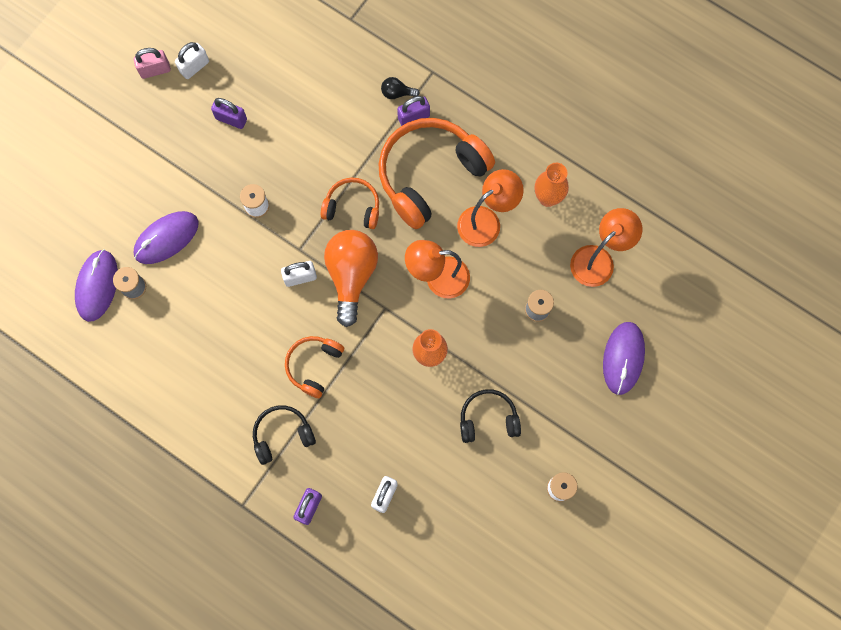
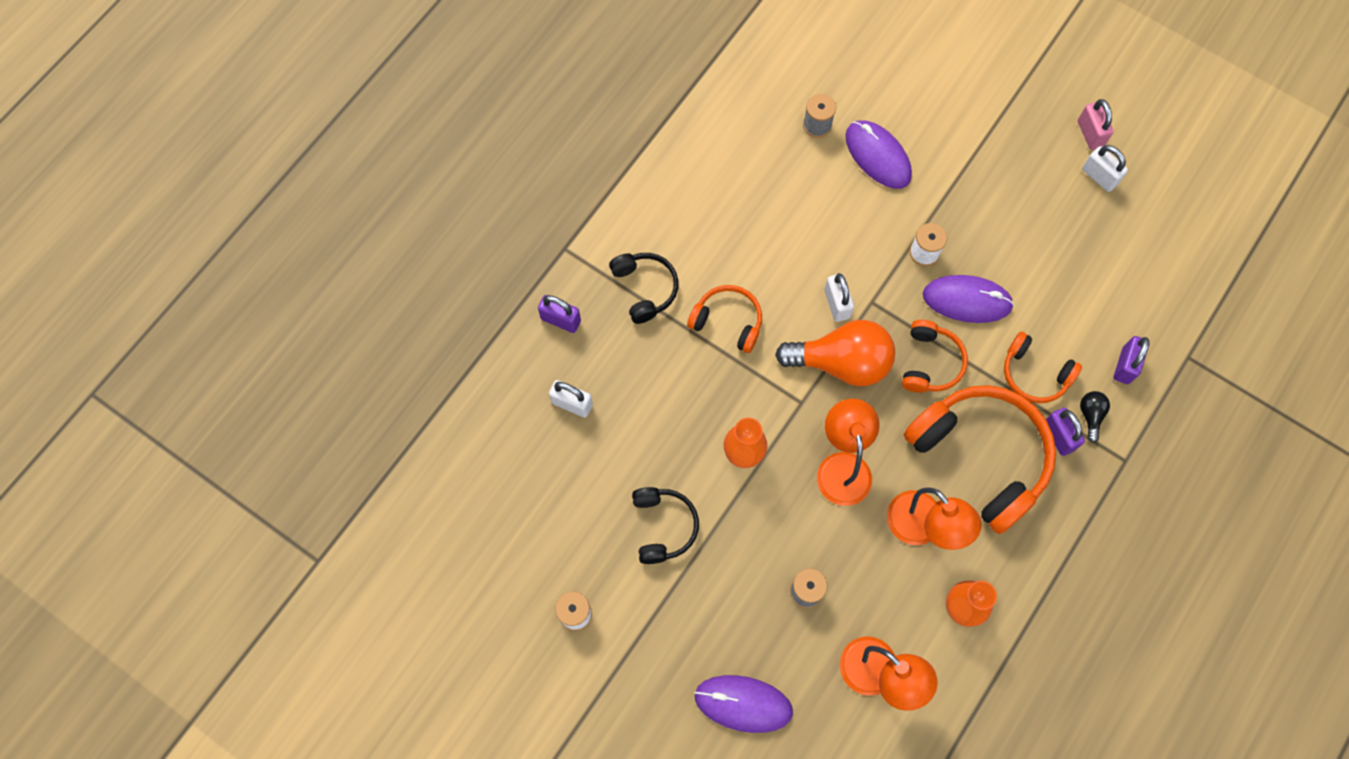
camera: 90 degrees right, 5 degrees down
purple mouse [75,249,118,322] -> purple mouse moved to [923,275,1014,323]
purple padlock [211,98,247,129] -> purple padlock moved to [1114,336,1150,384]
none -> orange headphones [1004,332,1082,403]

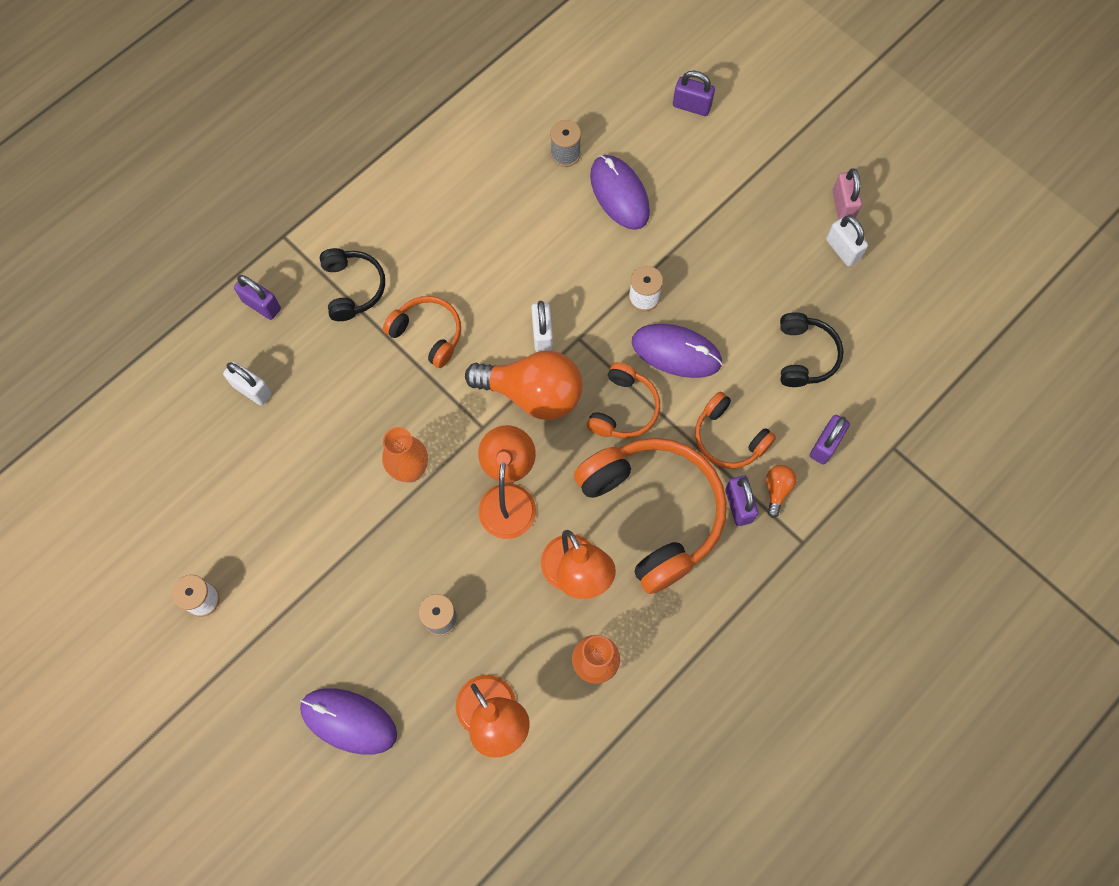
camera: 10 degrees right, 0 degrees up
black headphones [632,487,699,564] -> black headphones moved to [780,312,844,387]
black light bulb [1080,391,1110,443] -> orange light bulb [766,465,797,518]
none -> purple padlock [673,71,715,116]

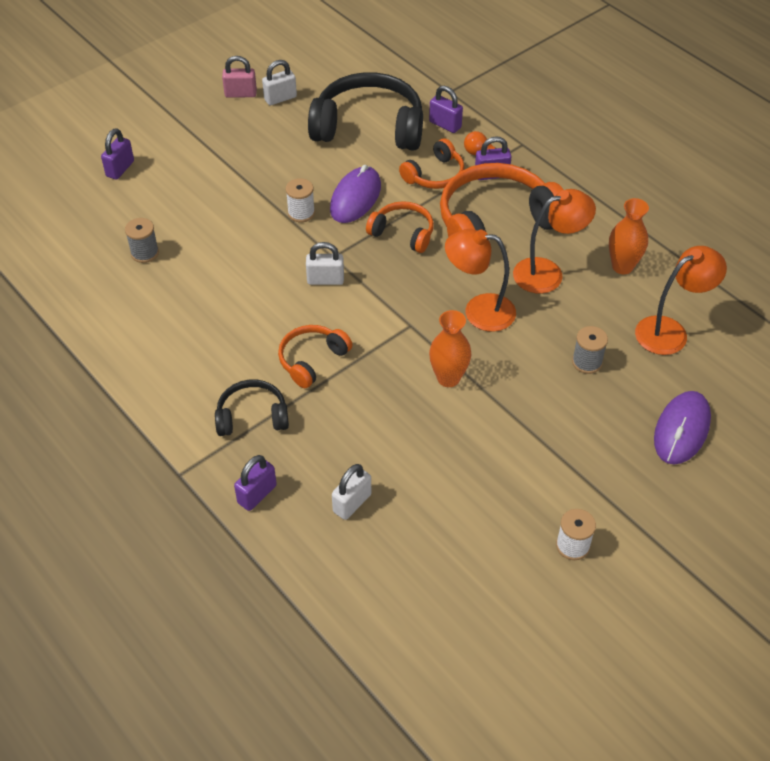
camera: 85 degrees left, 20 degrees down
orange light bulb [465,350,583,420] -> none
purple mouse [590,155,650,230] -> none
black headphones [780,312,844,387] -> black headphones [308,72,423,151], size x1.90

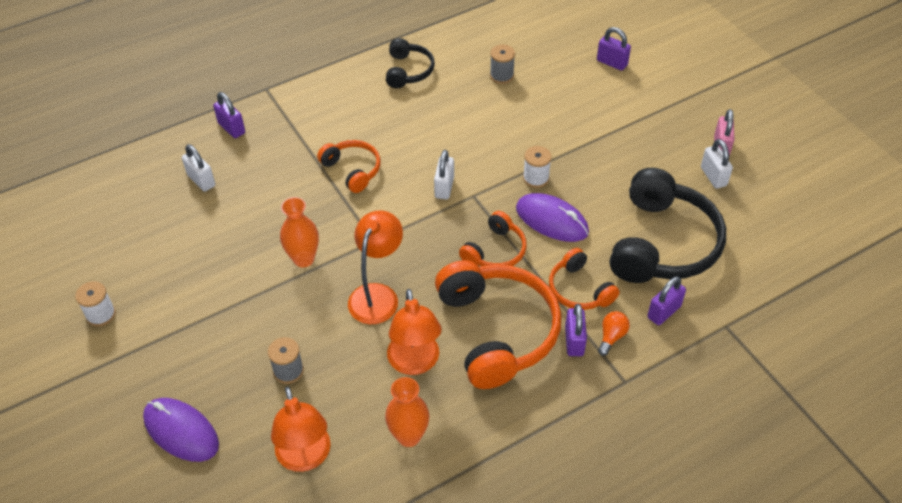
camera: 100 degrees right, 0 degrees up
black headphones [215,380,289,436] -> black headphones moved to [386,38,435,88]

